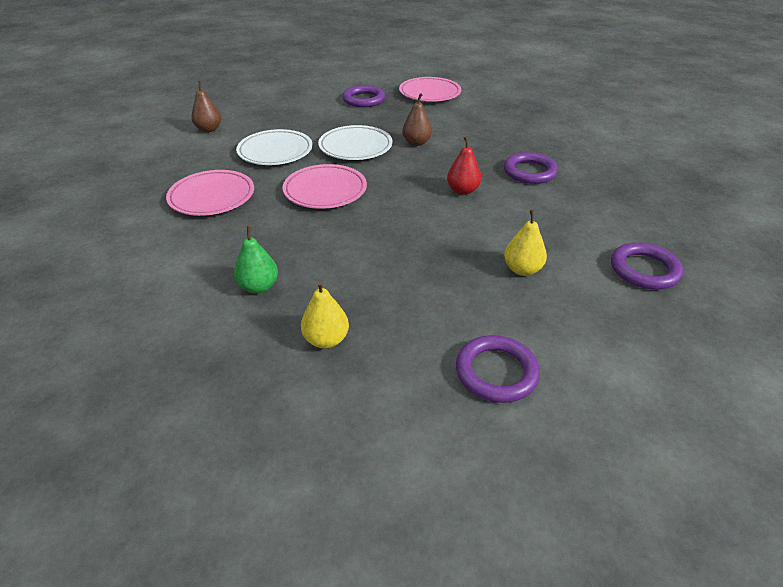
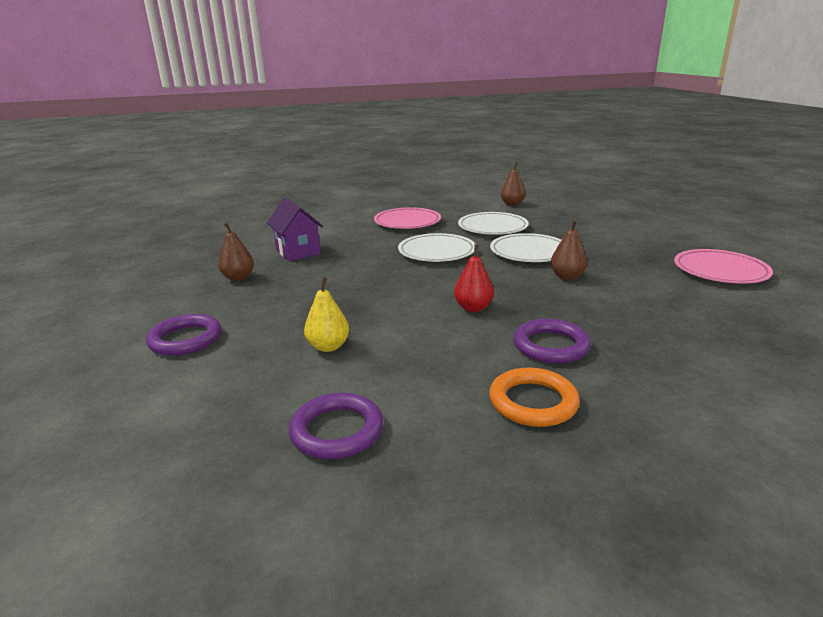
camera: 80 degrees right, 15 degrees down
green pear [234,226,278,294] -> purple house [267,198,323,261]
pink plate [283,164,367,209] -> white plate [398,233,475,262]
yellow pear [301,281,349,349] -> brown pear [218,222,254,281]
purple ring [343,85,385,107] -> none
none -> orange ring [489,368,580,427]

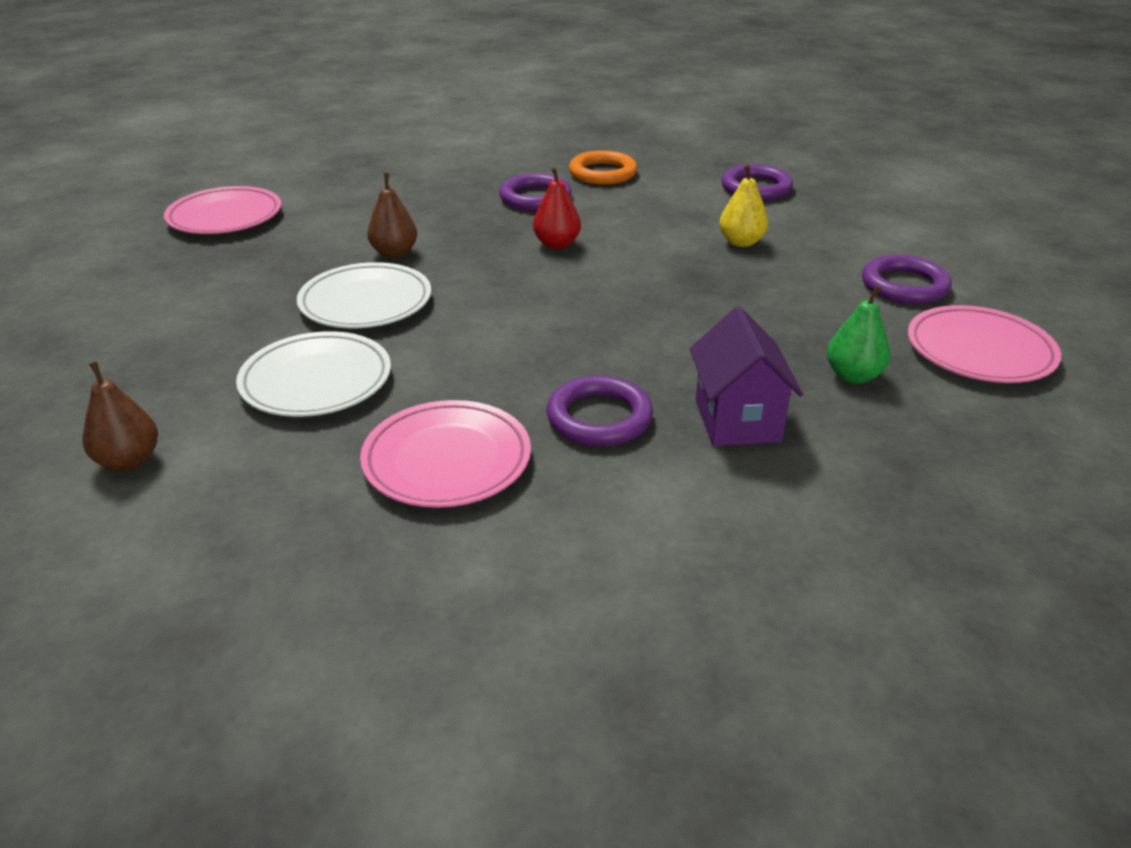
camera: 155 degrees left, 10 degrees up
brown pear [218,222,254,281] -> green pear [827,285,891,384]
white plate [398,233,475,262] -> none
none -> purple ring [546,376,653,446]
none -> pink plate [908,305,1061,383]

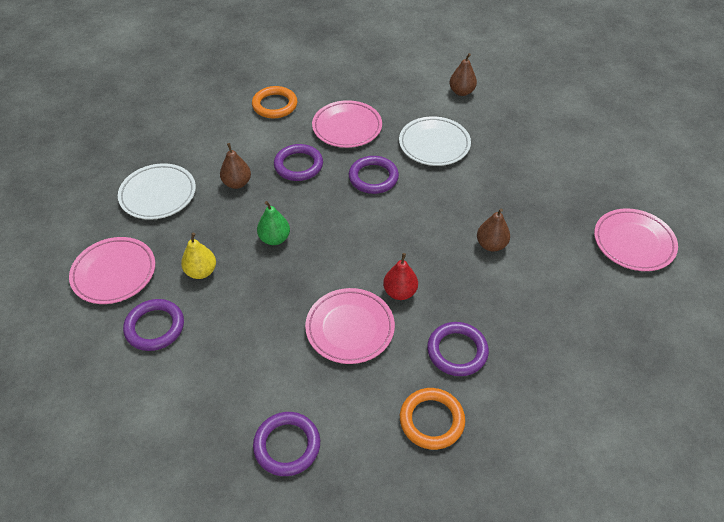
camera: 155 degrees right, 15 degrees up
white plate [297,262,431,328] -> white plate moved to [118,163,196,220]
purple house [690,307,803,446] -> brown pear [220,143,251,189]
yellow pear [719,164,768,247] -> yellow pear moved to [181,233,216,279]
green pear [827,285,891,384] -> green pear moved to [257,201,290,245]
none -> orange ring [252,86,297,119]
none -> pink plate [305,288,395,364]
none -> purple ring [349,156,399,194]

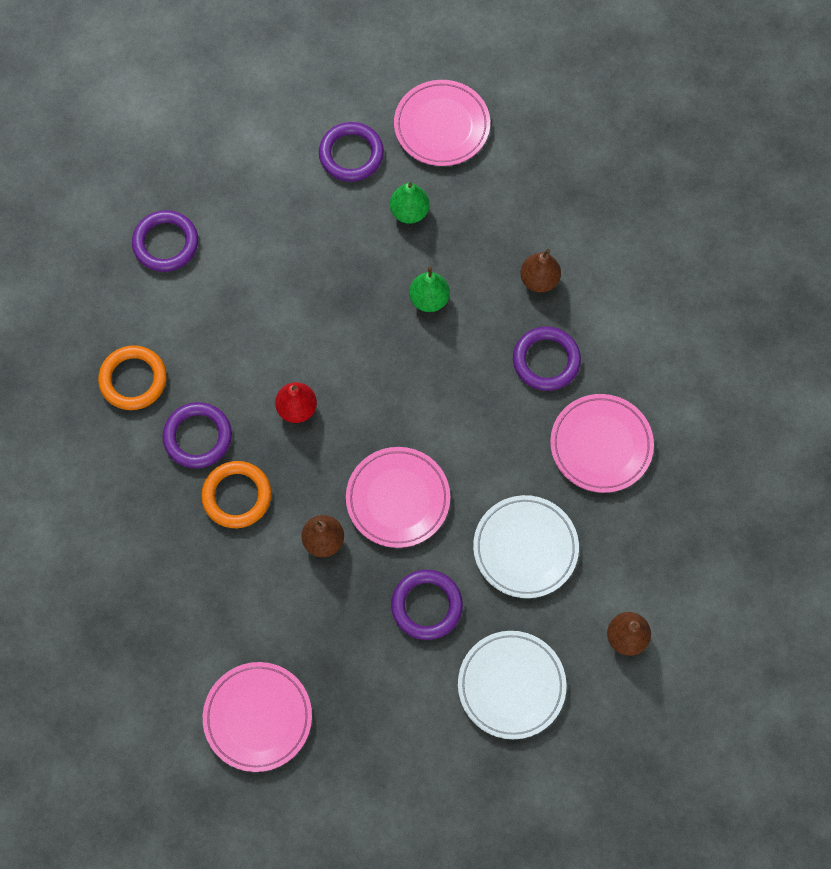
camera: 110 degrees right, 20 degrees up
white plate [118,163,196,220] -> white plate moved to [458,631,567,739]
yellow pear [181,233,216,279] -> green pear [390,182,430,224]
orange ring [252,86,297,119] -> orange ring moved to [201,461,271,528]
pink plate [305,288,395,364] -> pink plate moved to [346,447,450,548]
purple ring [349,156,399,194] -> purple ring moved to [391,570,463,640]

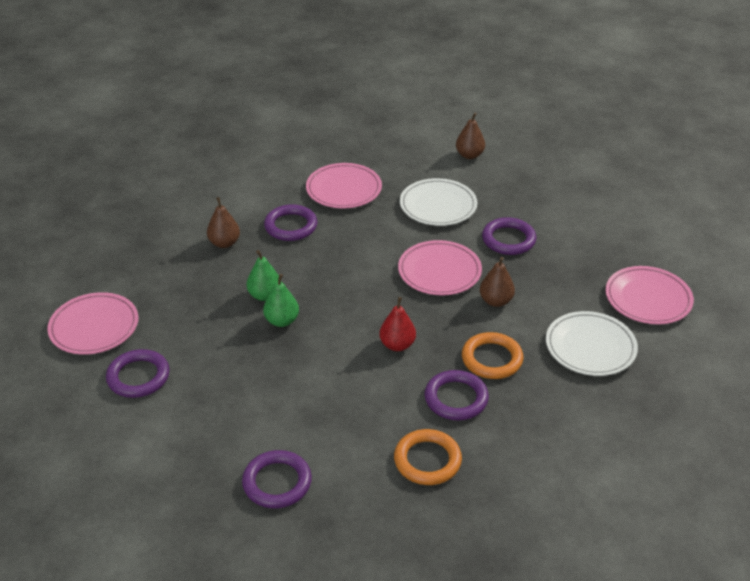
camera: 110 degrees left, 30 degrees down
green pear [390,182,430,224] -> green pear moved to [263,274,299,327]
white plate [458,631,567,739] -> white plate moved to [546,311,638,376]

